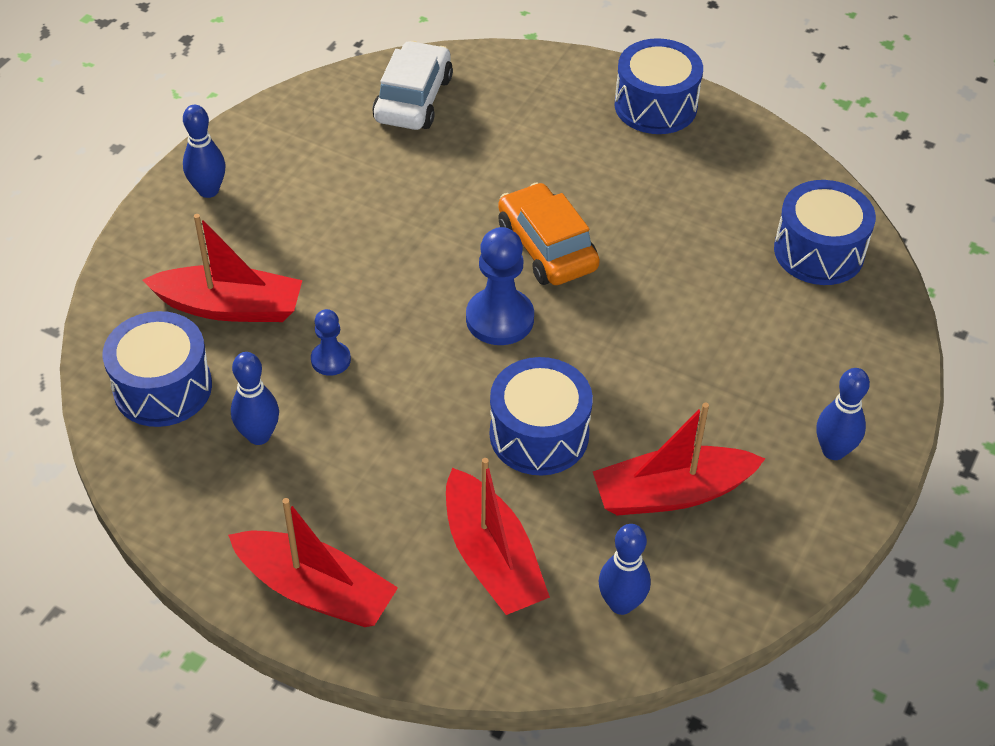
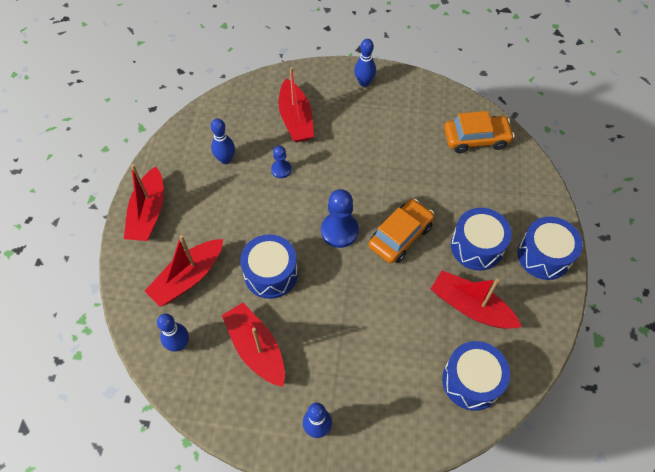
camera: 70 degrees right, 10 degrees up
blue drum [103,311,212,427] -> blue drum moved to [451,208,512,271]
white car [372,41,453,130] -> orange car [444,111,514,153]
none -> red boat [431,270,522,329]

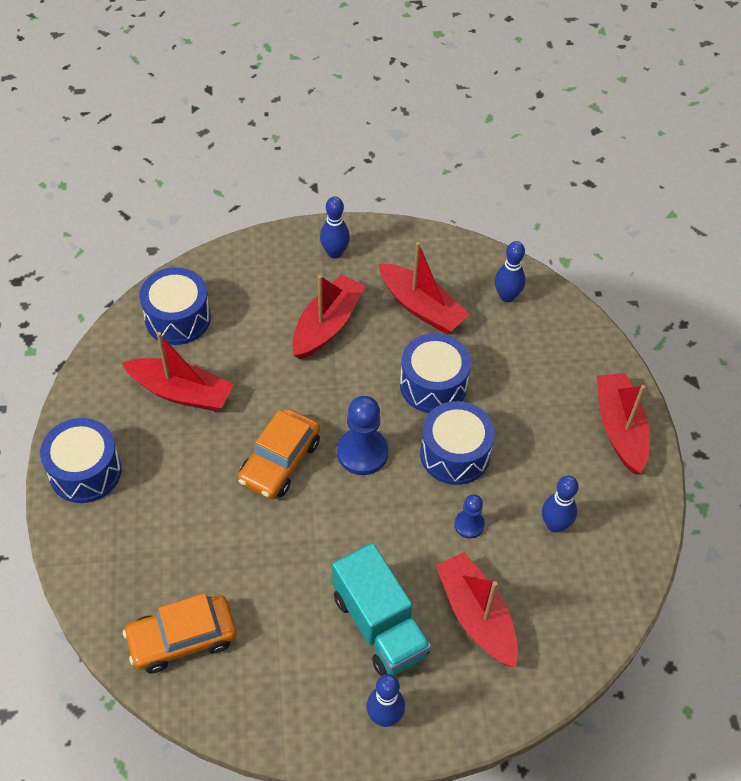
camera: 165 degrees right, 5 degrees down
red boat [145,235,223,307] -> red boat moved to [292,274,365,359]
blue drum [451,208,512,271] -> blue drum moved to [420,401,495,485]
none -> turquoise truck [332,543,431,676]

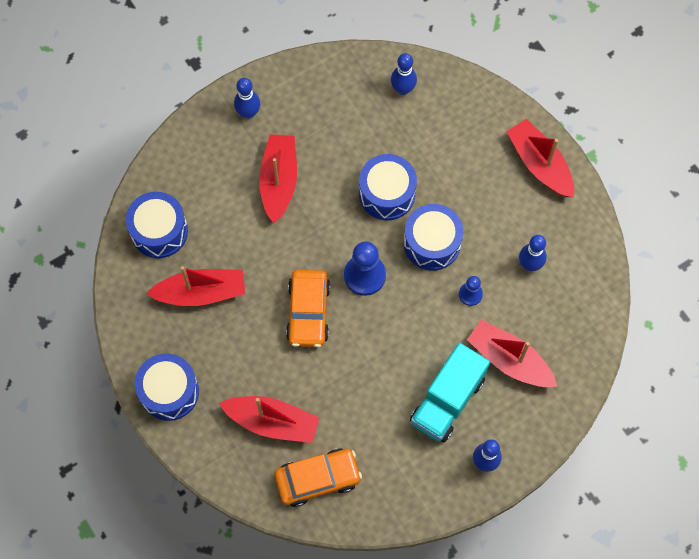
camera: 25 degrees left, 15 degrees up
orange car [123,593,237,674] -> orange car turned 150 degrees counterclockwise [274,448,362,507]
turquoise truck [332,543,431,676] -> turquoise truck turned 90 degrees clockwise [410,343,490,442]
red boat [379,242,470,334] -> red boat moved to [219,396,320,443]

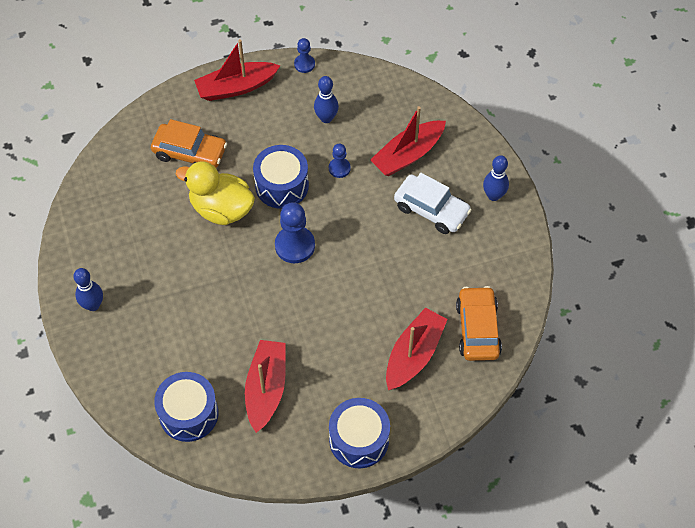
camera: 75 degrees left, 10 degrees down
red boat [259,134,297,223] -> none
orange car [286,270,331,347] -> orange car moved to [151,119,227,168]
blue drum [359,154,417,220] -> yellow duck [176,161,255,225]
blue bowling pin [391,53,417,95] -> none
turquoise truck [410,343,490,442] -> white car [394,173,472,234]
none -> blue pawn [294,38,315,73]

